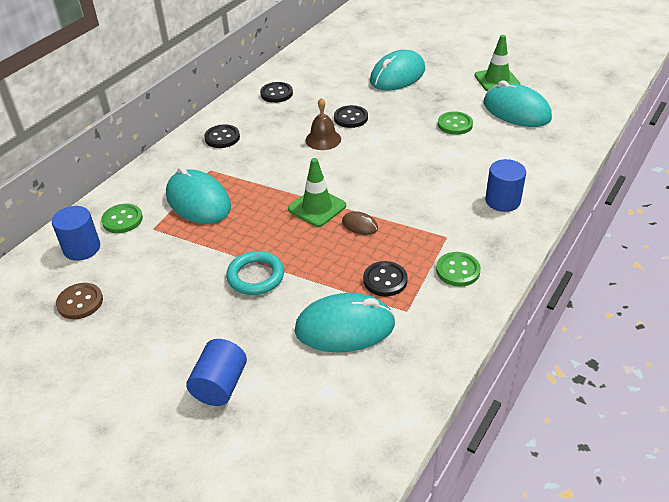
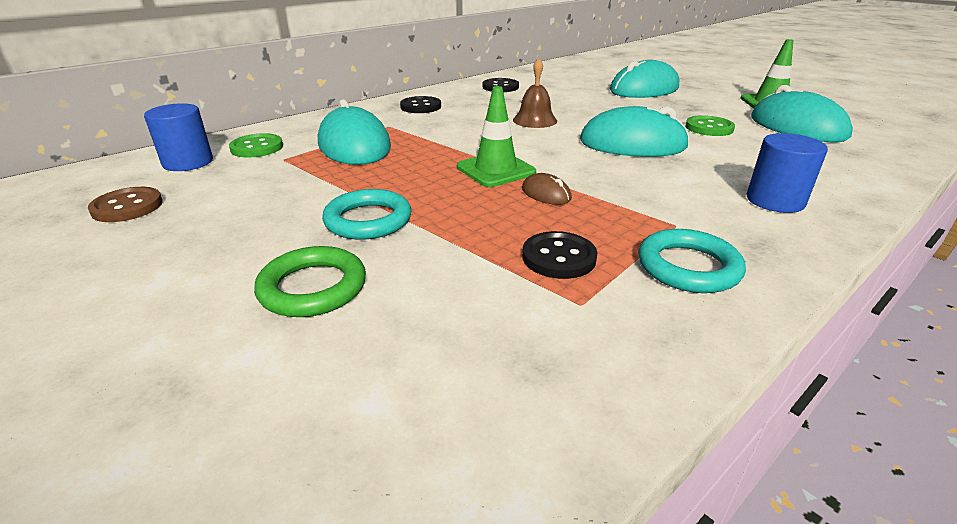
camera: 15 degrees right, 10 degrees down
blue cylinder [186,339,247,406] -> none
turquoise mouse [295,293,395,352] -> turquoise mouse moved to [580,106,690,157]
black button [334,105,368,128] -> none
green button [436,252,481,286] -> turquoise ring [638,229,746,293]
none -> green ring [254,246,366,317]

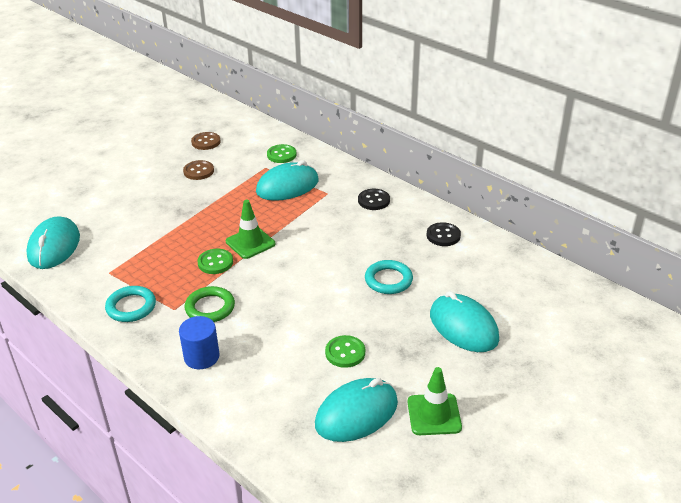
camera: 85 degrees right, 5 degrees up
blue cylinder [144,103,213,171] -> none
green ring [254,246,366,317] -> green ring moved to [184,286,235,322]
turquoise ring [322,189,411,240] -> turquoise ring moved to [365,260,413,294]
brown bell [513,58,557,128] -> none
brown mouse [522,173,572,205] -> green button [197,249,233,274]
black button [522,231,597,279] -> none
turquoise mouse [580,106,690,157] -> turquoise mouse moved to [26,216,80,269]
none -> brown button [183,160,214,180]

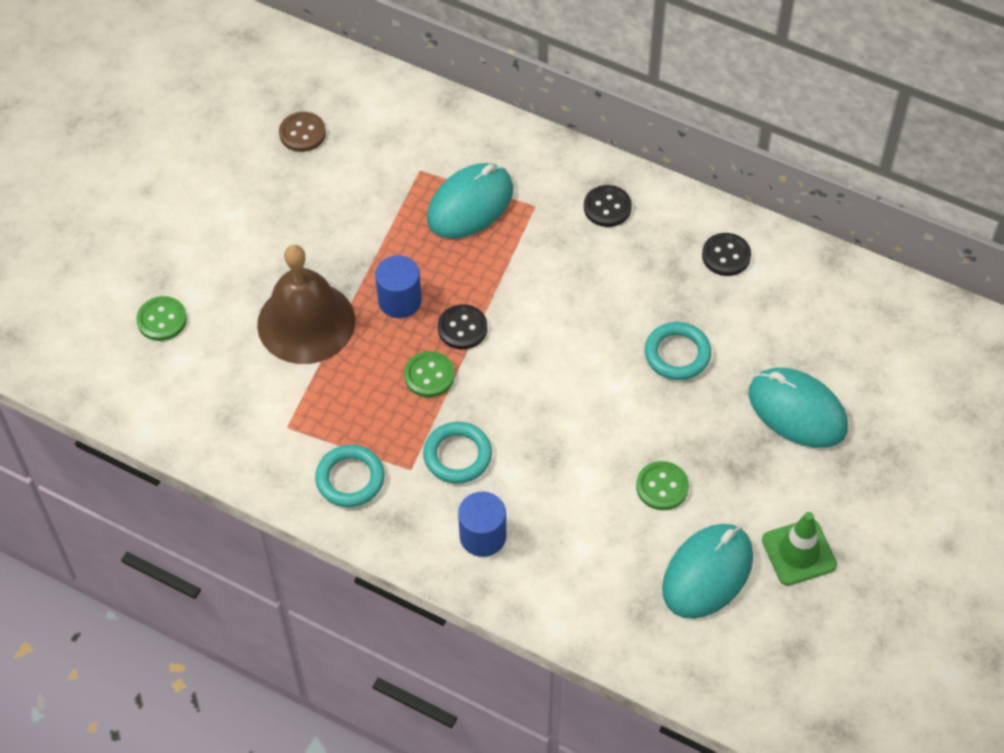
camera: 15 degrees left, 20 degrees up
turquoise mouse [26,216,80,269] -> none
brown button [183,160,214,180] -> none
green ring [184,286,235,322] -> turquoise ring [423,422,492,484]
green traffic cone [226,200,275,259] -> black button [438,304,487,349]
green button [267,144,297,163] -> green button moved to [136,296,187,341]
none -> brown bell [257,245,355,364]
none -> blue cylinder [375,255,422,318]

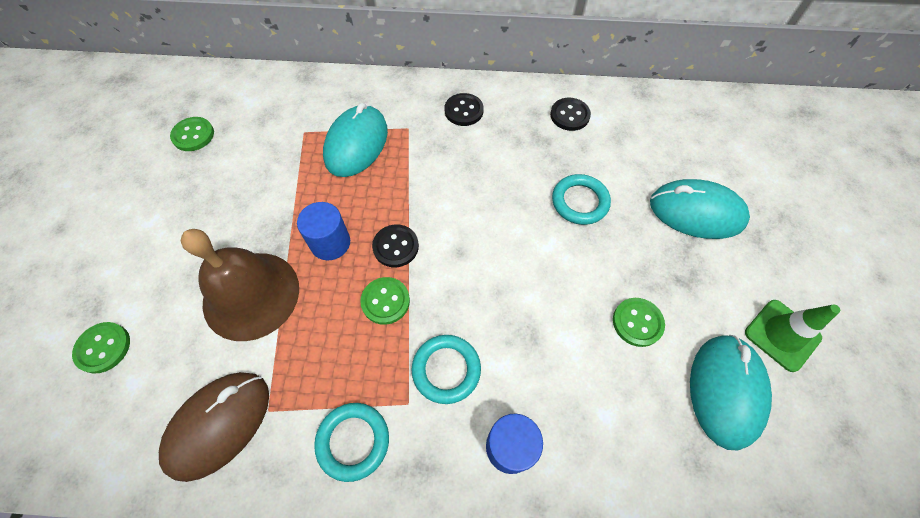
camera: 25 degrees left, 5 degrees up
brown button [279,112,326,152] -> green button [170,117,214,151]
none -> brown mouse [159,372,269,482]

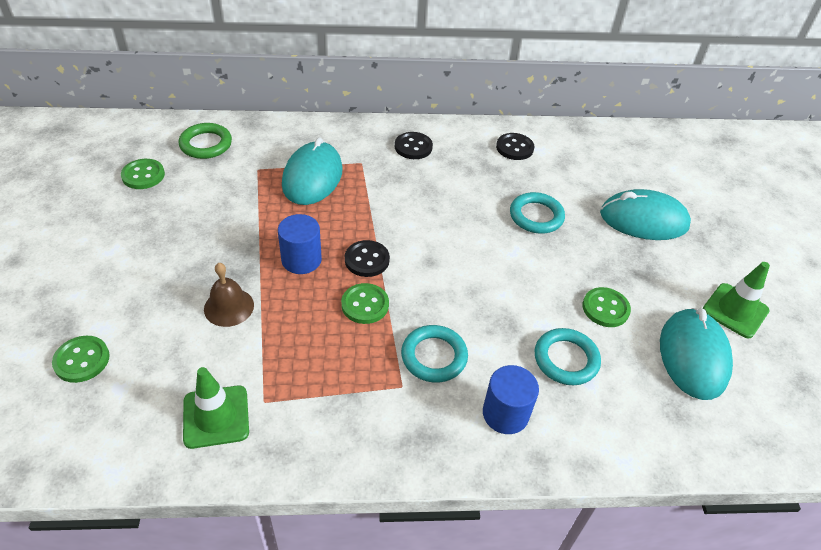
camera: 10 degrees left, 15 degrees down
brown mouse [159,372,269,482] -> green traffic cone [183,367,249,449]
brown bell [181,229,299,341] -> brown bell [204,263,254,327], size x0.51
turquoise ring [314,403,389,482] -> turquoise ring moved to [535,328,601,385]
none -> green ring [179,123,232,159]

